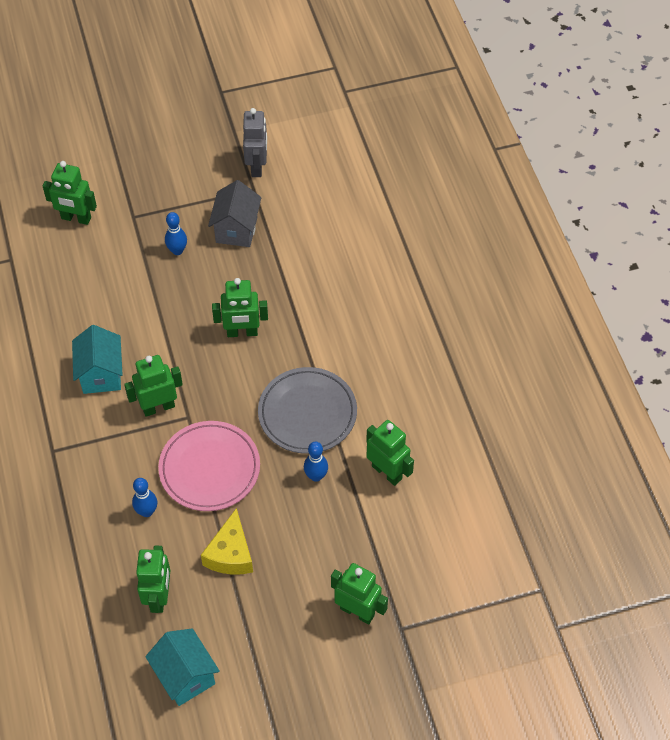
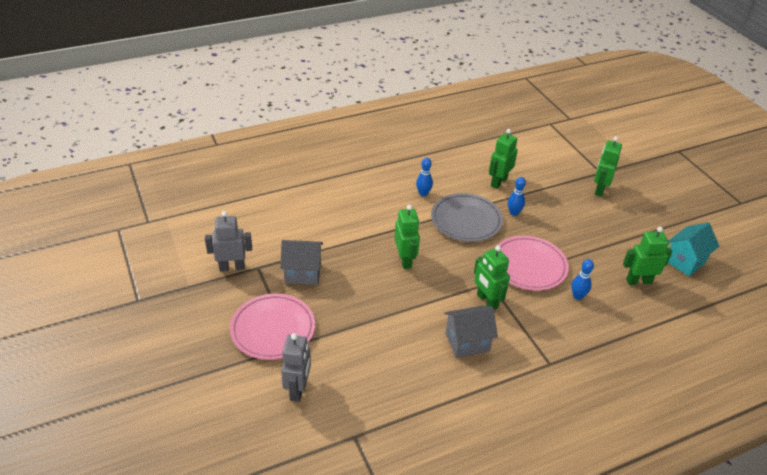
camera: 100 degrees left, 15 degrees down
green robot [43,161,97,225] -> grey robot [281,333,311,402]
turquoise house [72,325,123,394] -> grey house [444,306,498,358]
blue bowling pin [165,212,187,255] -> blue bowling pin moved to [416,158,433,197]
yellow cheese [201,508,253,575] -> none
none -> pink plate [230,294,315,360]

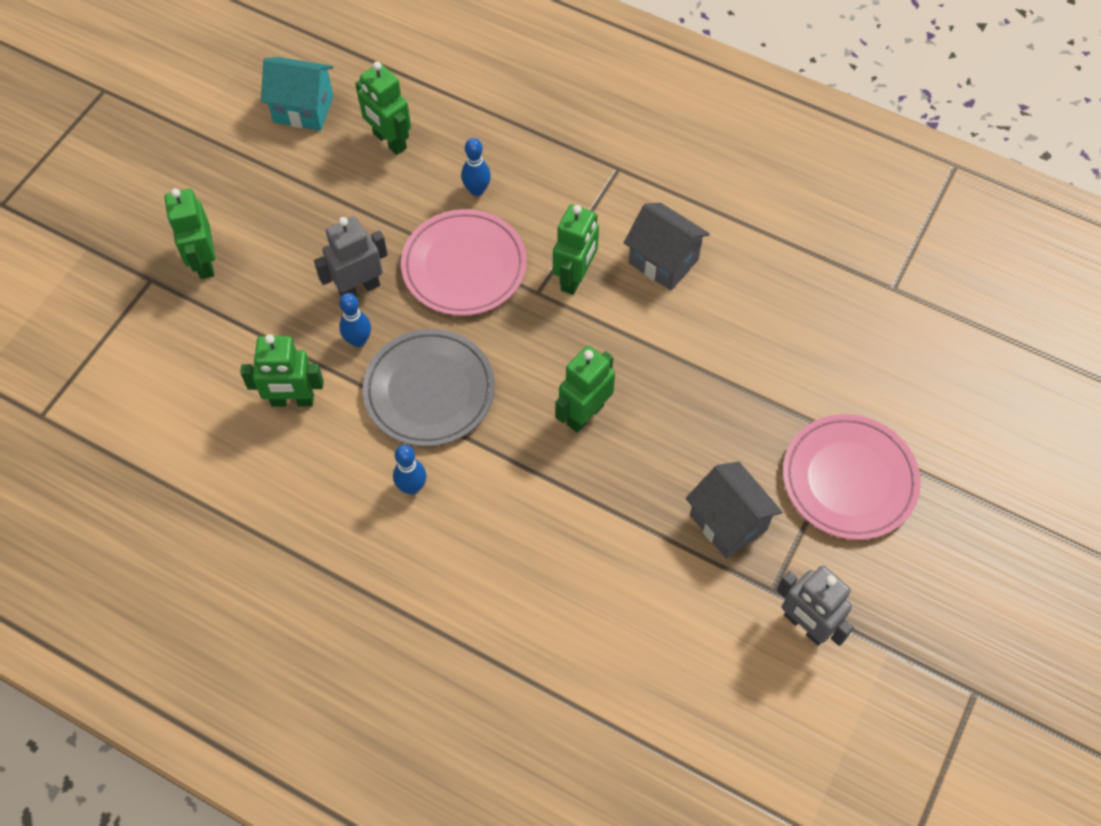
camera: 125 degrees left, 20 degrees up
grey robot [281,333,311,402] -> grey robot moved to [314,216,388,297]
green robot [594,136,622,197] -> green robot turned 90 degrees clockwise [164,188,215,279]

